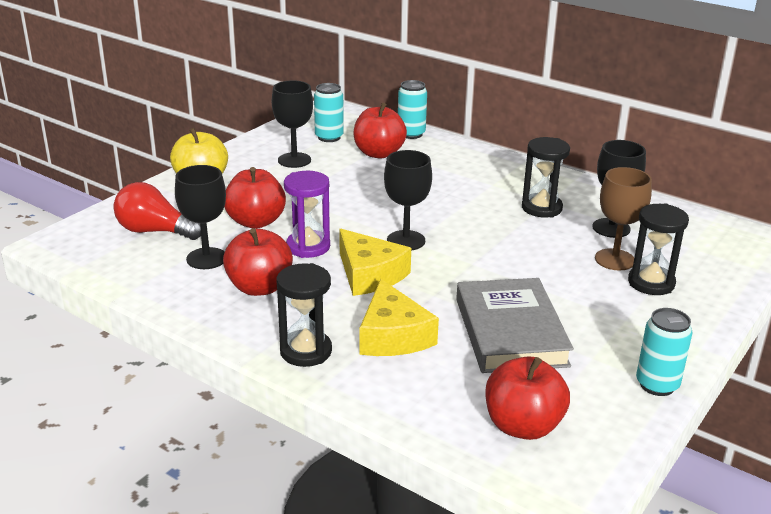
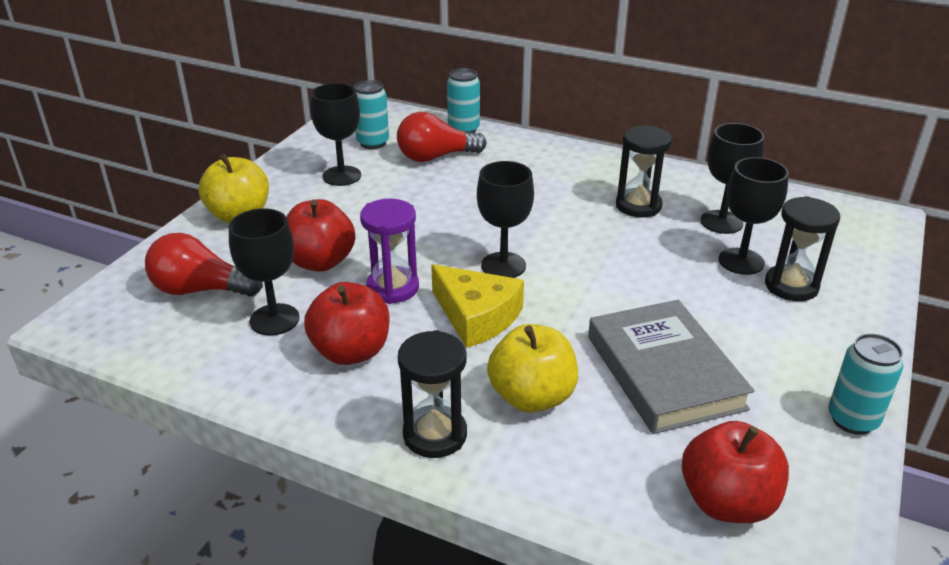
camera: 10 degrees left, 5 degrees up
red apple [353,102,407,158] -> red light bulb [397,112,487,162]
yellow cheese [360,279,439,356] -> yellow apple [487,324,578,413]
brown goblet [595,167,652,271] -> black goblet [718,157,789,275]

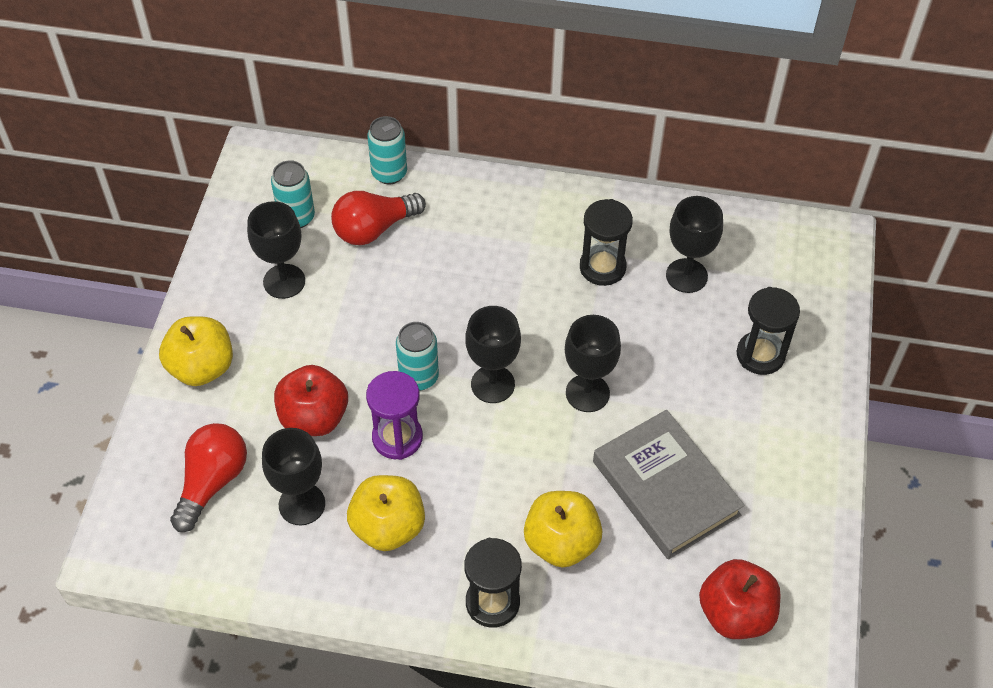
camera: 15 degrees left, 20 degrees up
red light bulb [145,233,263,297] -> red light bulb turned 120 degrees clockwise [170,423,247,532]
red apple [304,282,389,365] -> yellow apple [347,475,425,551]
yellow cheese [431,264,524,348] -> none
black goblet [718,157,789,275] -> black goblet moved to [565,315,621,412]
turquoise can [828,334,903,435] -> turquoise can moved to [396,322,439,391]

